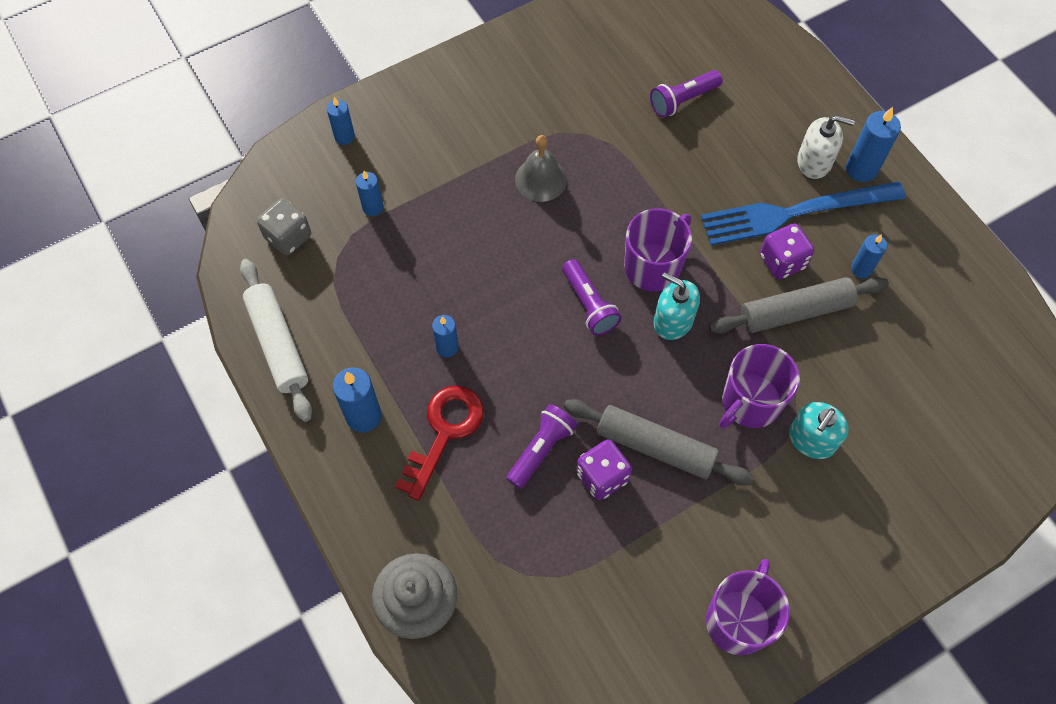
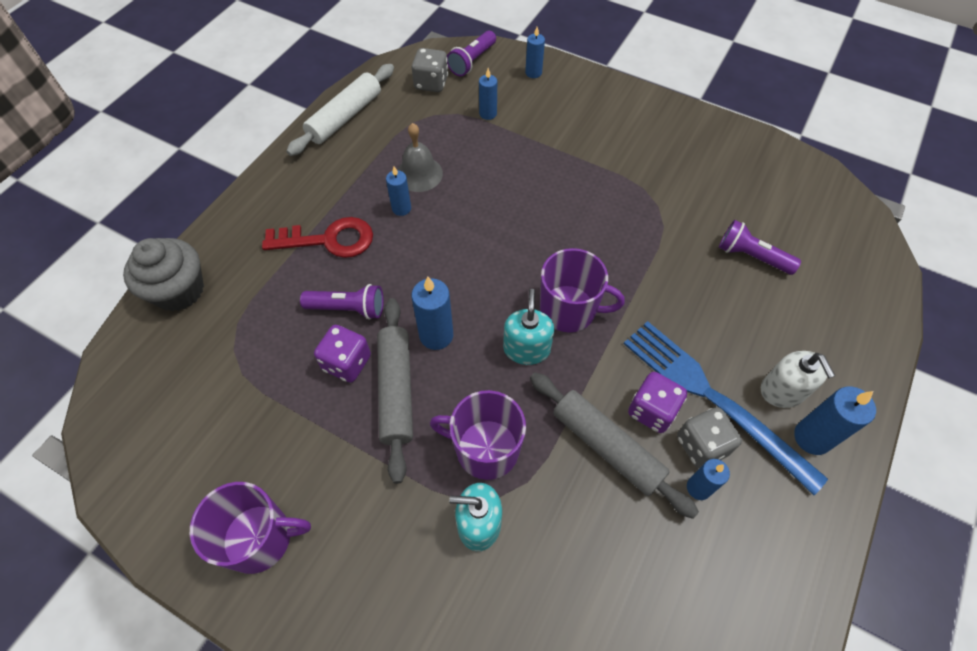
camera: 60 degrees right, 5 degrees down
blue candle [333,367,382,433] -> blue candle moved to [412,276,453,350]
grey bell [515,135,567,202] -> grey bell moved to [397,123,443,192]
purple flashlight [562,259,621,336] -> purple flashlight moved to [447,31,496,77]
none -> grey dice [677,407,742,468]

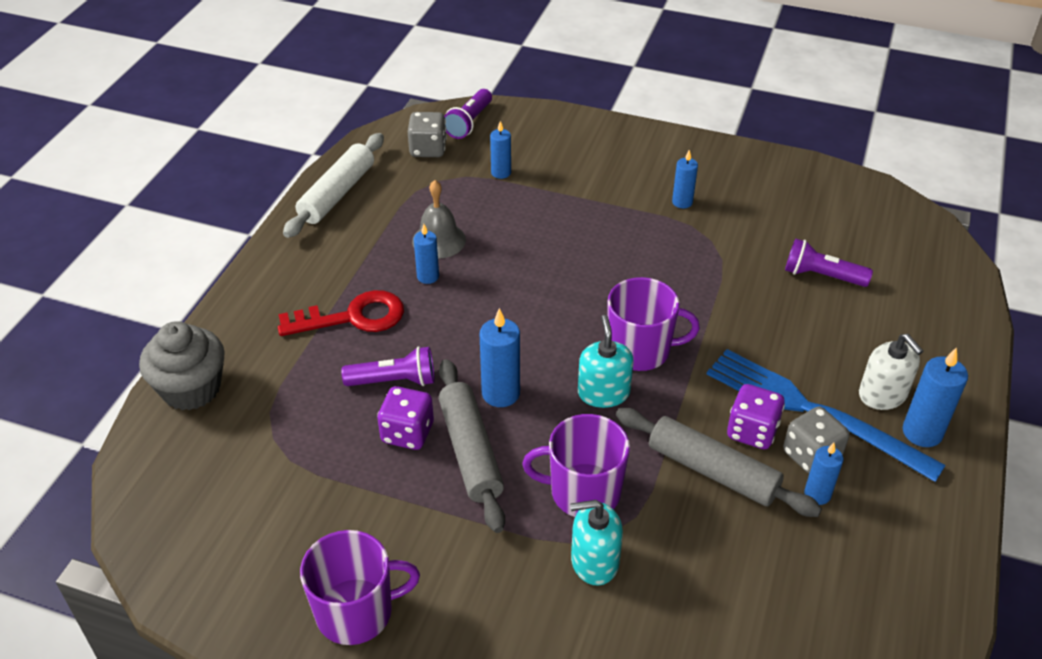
camera: 10 degrees left, 15 degrees down
blue candle [525,27,545,78] -> blue candle moved to [672,150,698,208]

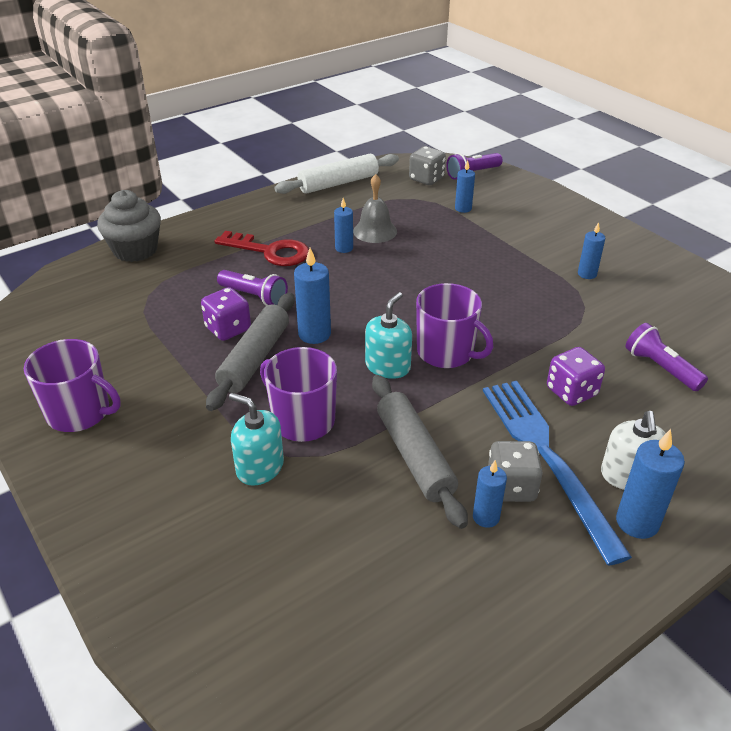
camera: 35 degrees right, 5 degrees down
purple dice [727,384,785,449] -> purple dice moved to [547,347,605,406]

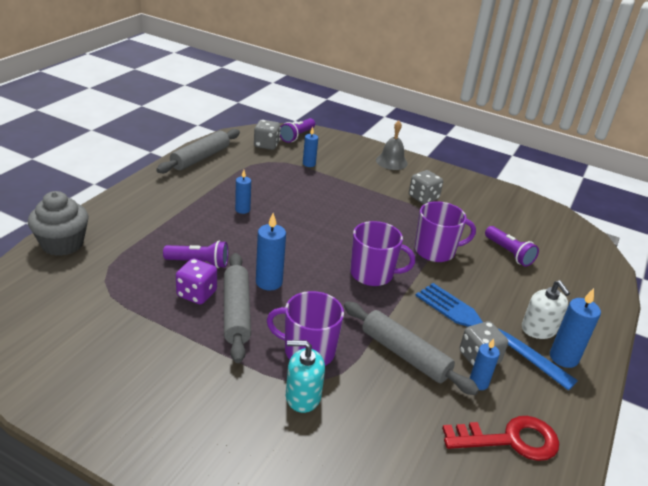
camera: 30 degrees left, 5 degrees down
purple mug [24,339,121,432] -> purple mug moved to [415,201,476,262]
red key [214,231,309,266] -> red key moved to [442,416,559,461]
white rolling pin [274,154,399,194] -> grey rolling pin [156,129,240,173]
grey bell [353,174,397,243] -> grey bell moved to [376,121,408,170]
turquoise soap dispenser [365,292,412,379] -> none
purple dice [547,347,605,406] -> none
blue candle [578,222,605,279] -> grey dice [409,170,443,204]
purple flashlight [625,323,708,391] -> purple flashlight turned 150 degrees counterclockwise [485,226,539,267]

